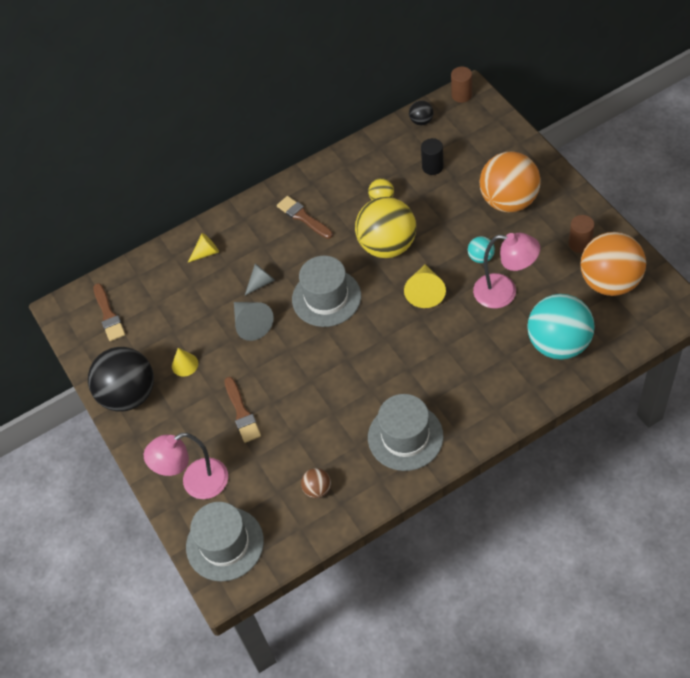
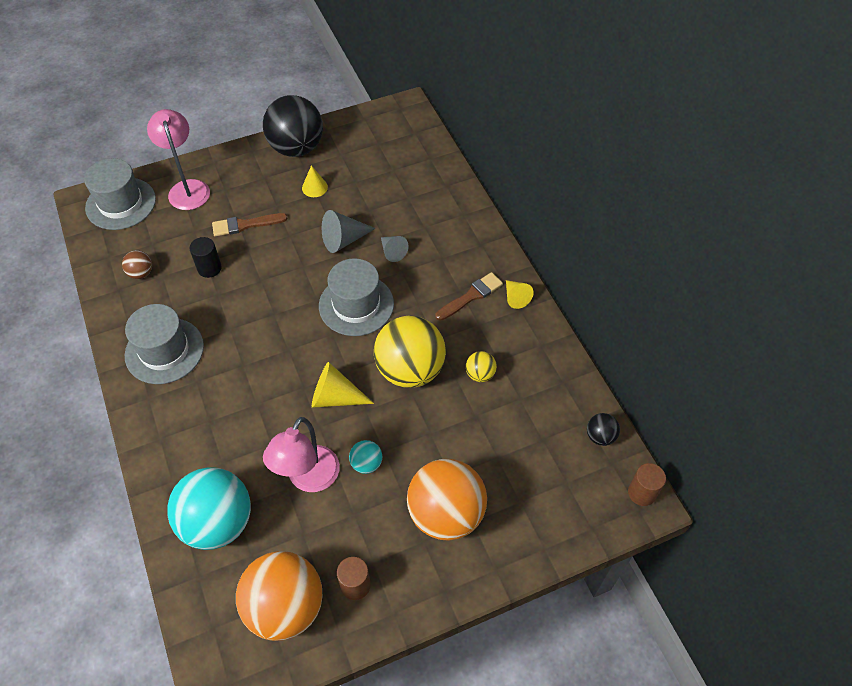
camera: 90 degrees right, 0 degrees up
brown brush [93,283,125,341] -> none
yellow cone [188,233,219,262] -> yellow cone moved to [506,280,534,309]
black cylinder [421,138,444,175] -> black cylinder moved to [189,237,222,278]

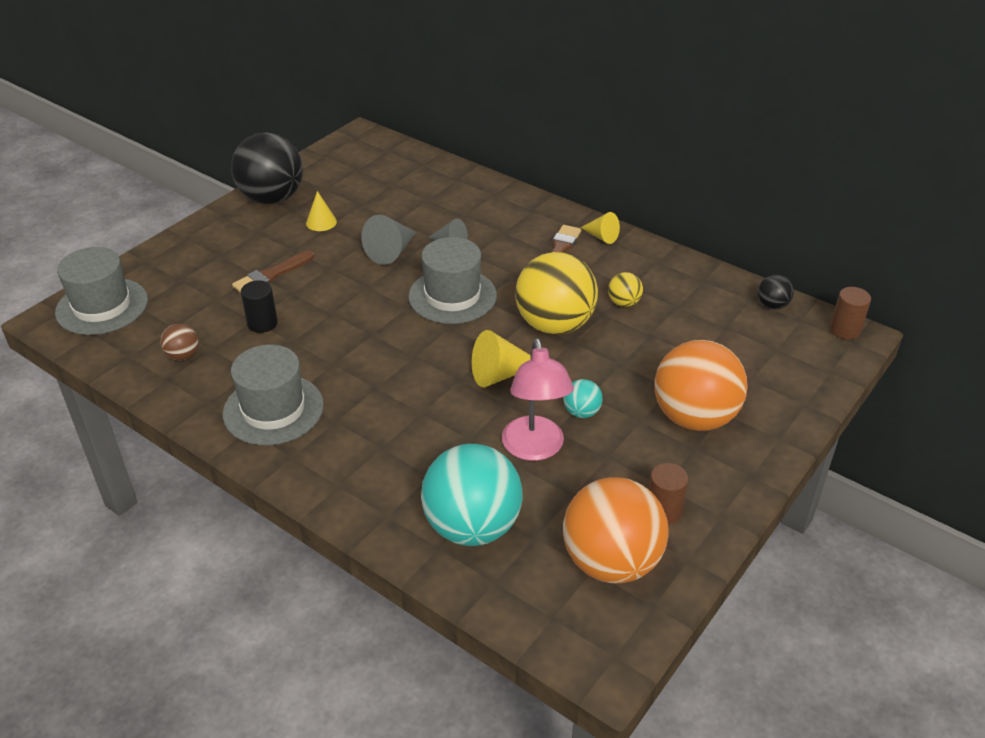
camera: 30 degrees left, 15 degrees down
pink lamp [147,109,210,210] -> none

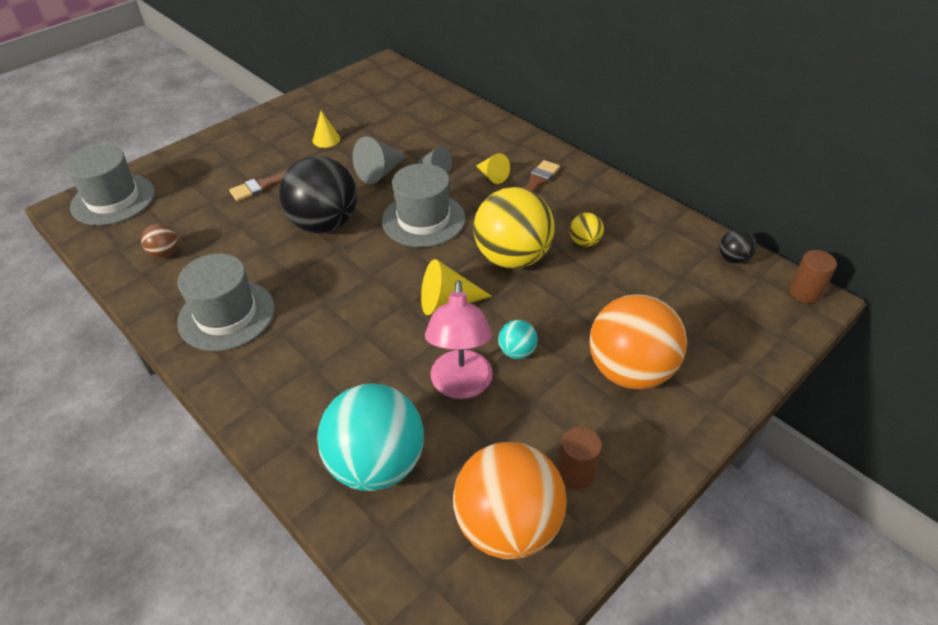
camera: 10 degrees right, 5 degrees up
black ball [231,132,303,204] -> black ball moved to [279,156,358,233]
black cylinder [241,280,278,333] -> none
yellow cone [581,212,620,244] -> yellow cone moved to [476,153,510,184]

